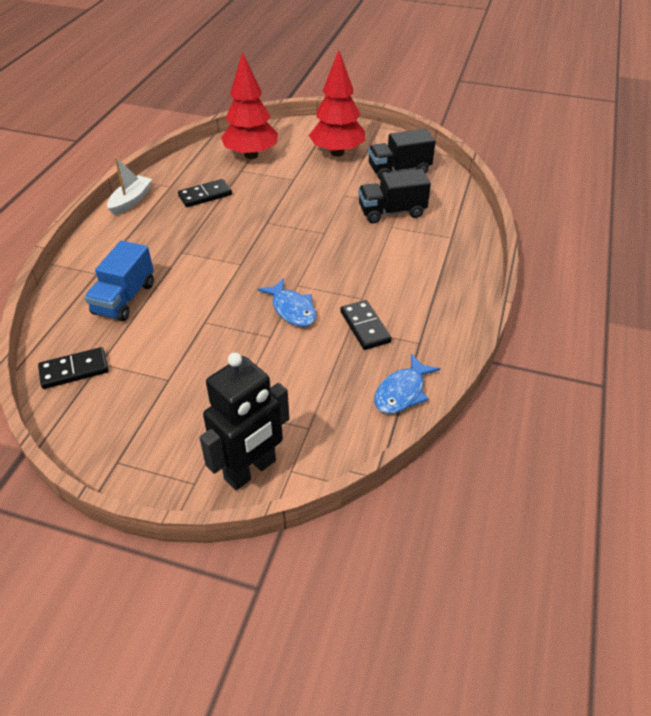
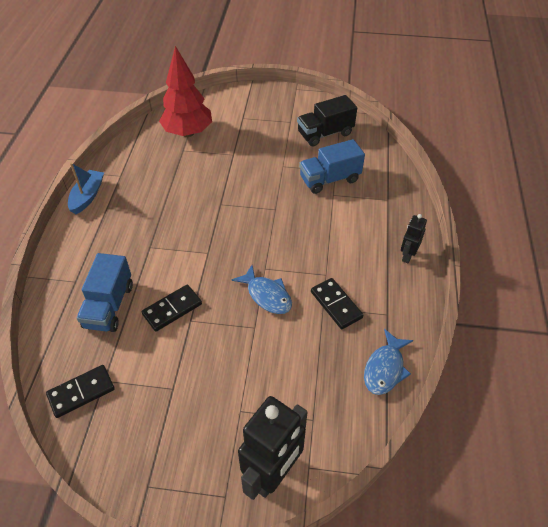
camera: 10 degrees left, 5 degrees up
white boat [107,157,152,216] -> blue boat [68,163,104,214]
black domino [178,179,232,207] -> black domino moved to [142,285,202,332]
red tree [309,50,365,157] -> none
black truck [358,169,431,223] -> blue truck [299,139,365,194]
none -> black robot [401,214,427,263]

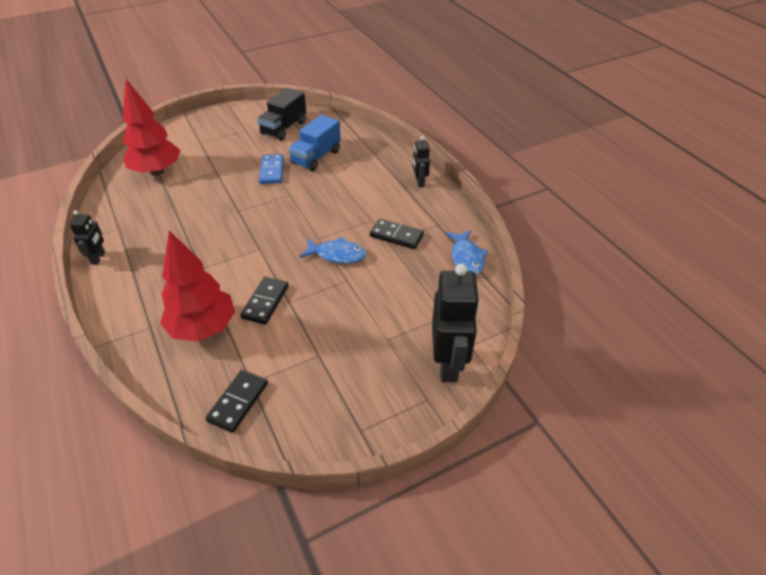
camera: 35 degrees left, 5 degrees down
blue boat [68,163,104,214] -> black robot [69,210,105,265]
blue truck [76,253,133,332] -> red tree [160,231,235,342]
none -> blue domino [259,154,284,184]

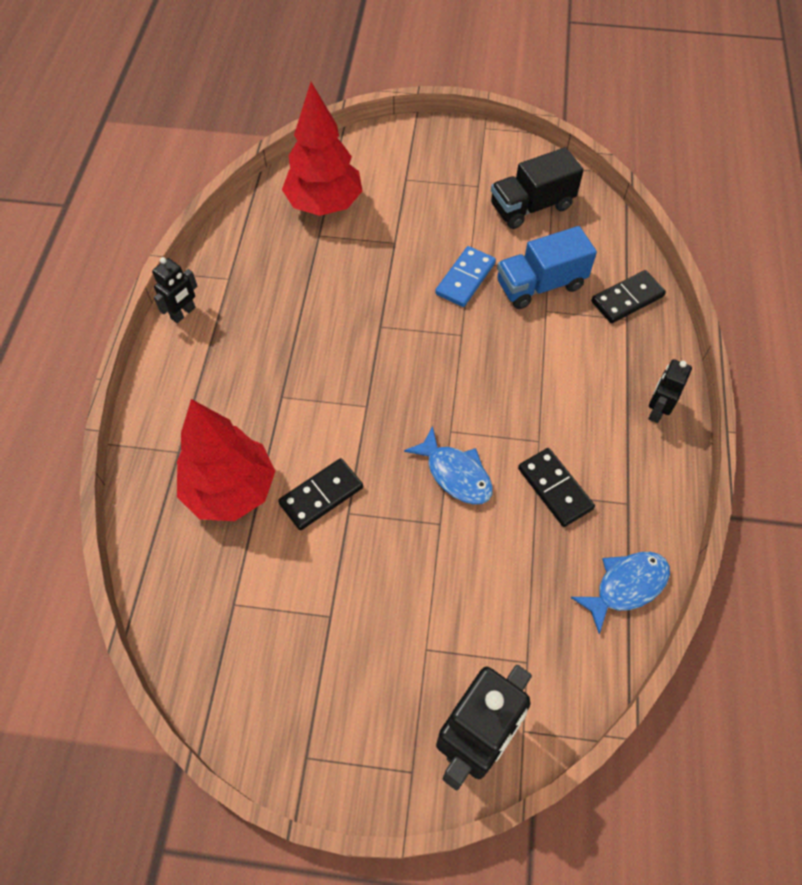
camera: 35 degrees right, 15 degrees up
black domino [206,370,268,433] -> black domino moved to [591,270,666,323]
blue fish [446,230,488,275] -> blue fish turned 150 degrees counterclockwise [570,552,670,634]

